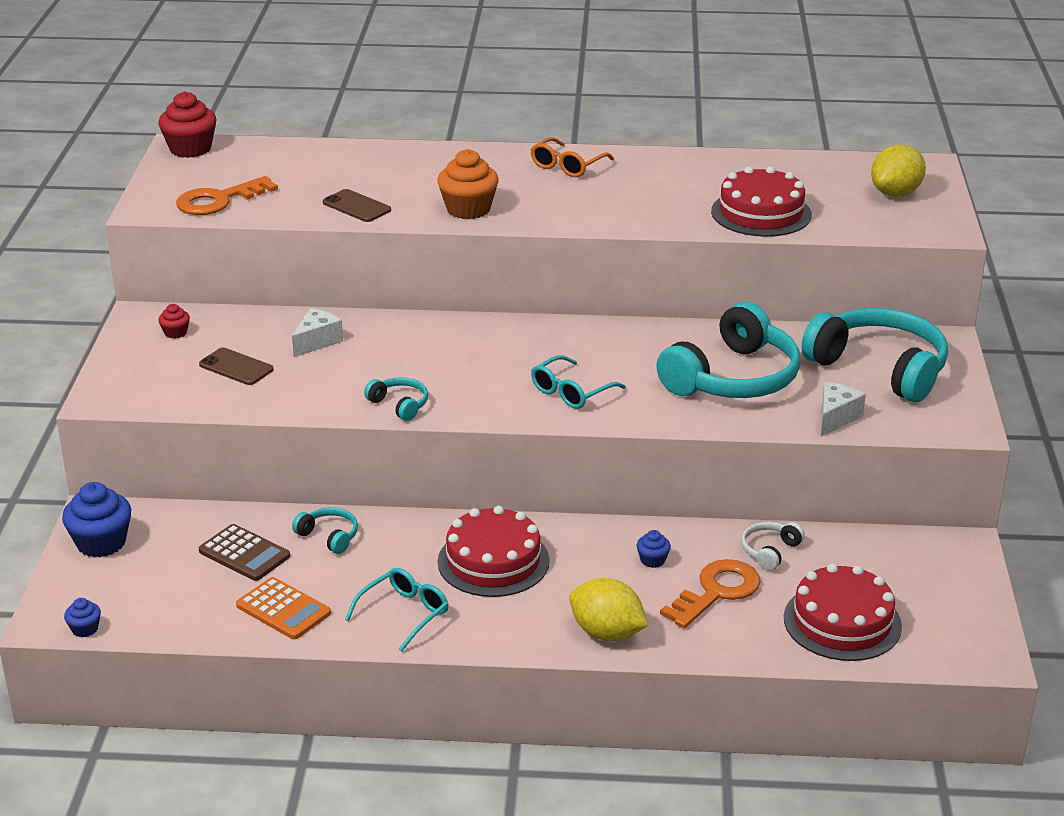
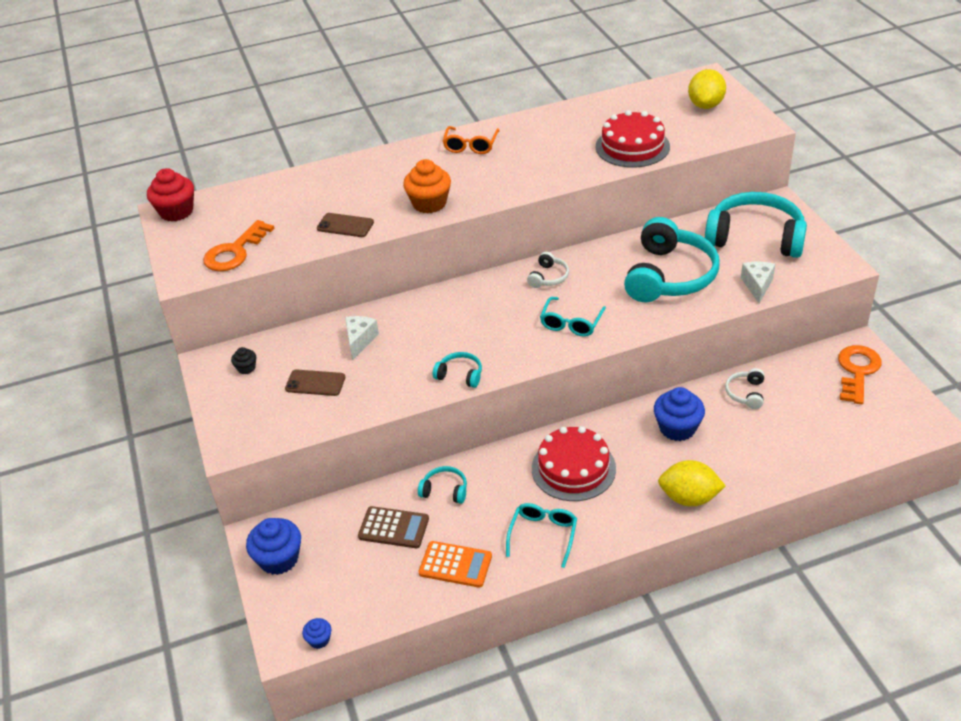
camera: 20 degrees left, 10 degrees up
red cupcake [158,304,190,339] -> black cupcake [231,347,256,374]
blue cupcake [637,530,671,568] -> blue cupcake [654,387,705,441], size x2.00
orange key [660,559,761,628] -> orange key moved to [838,345,882,404]
red cake [784,563,902,661] -> none
none -> white headphones [527,252,569,288]

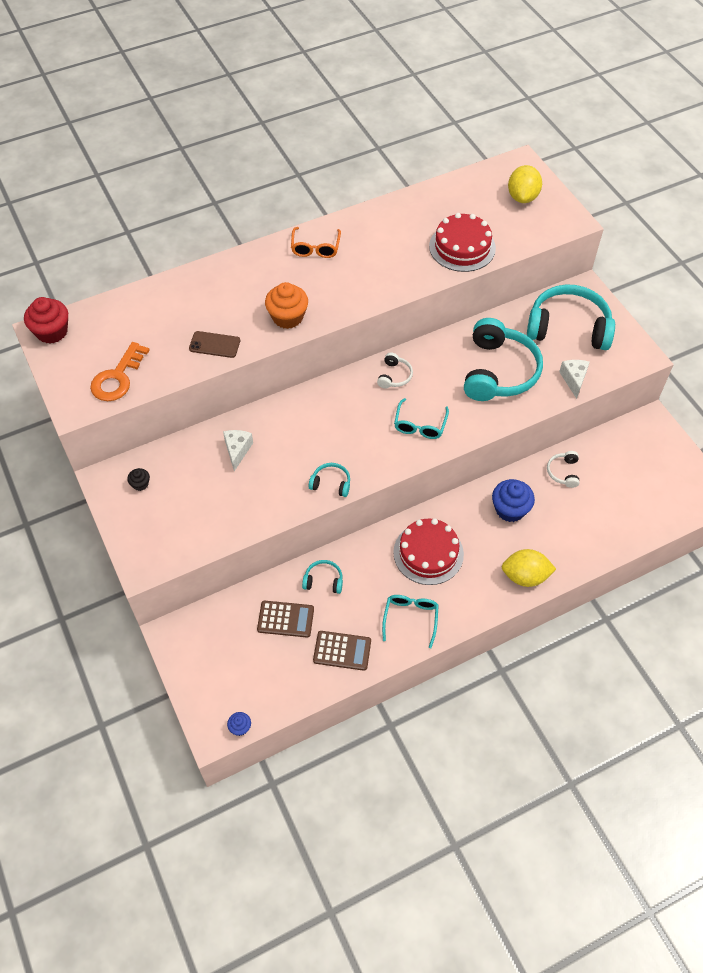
camera: 10 degrees left, 15 degrees up
blue cupcake [246,518,301,575] -> none
brown phone [285,370,345,396] -> none
orange calculator [419,541,492,588] -> brown calculator [313,631,371,671]
orange key [838,345,882,404] -> none

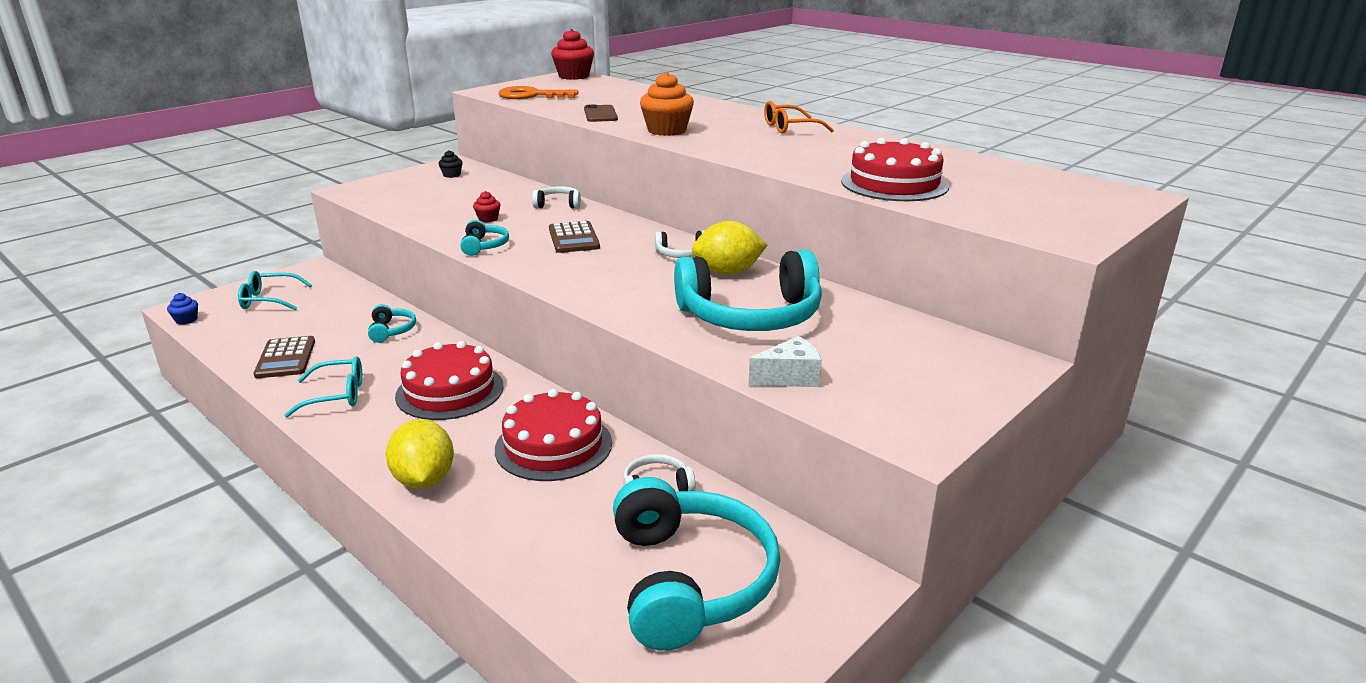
camera: 70 degrees right, 30 degrees down
white cheese [223,430,253,471] -> none
brown calculator [257,601,314,638] -> brown calculator moved to [549,221,600,253]
turquoise glasses [394,398,449,439] -> turquoise glasses moved to [238,271,312,310]
blue cupcake [492,479,535,522] -> red cake [495,389,612,481]
yellow lemon [508,165,542,203] -> yellow lemon moved to [692,221,768,274]
turquoise headphones [527,284,615,350] -> turquoise headphones moved to [613,477,781,651]
none -> red cupcake [473,191,501,222]
none -> white headphones [532,186,581,209]

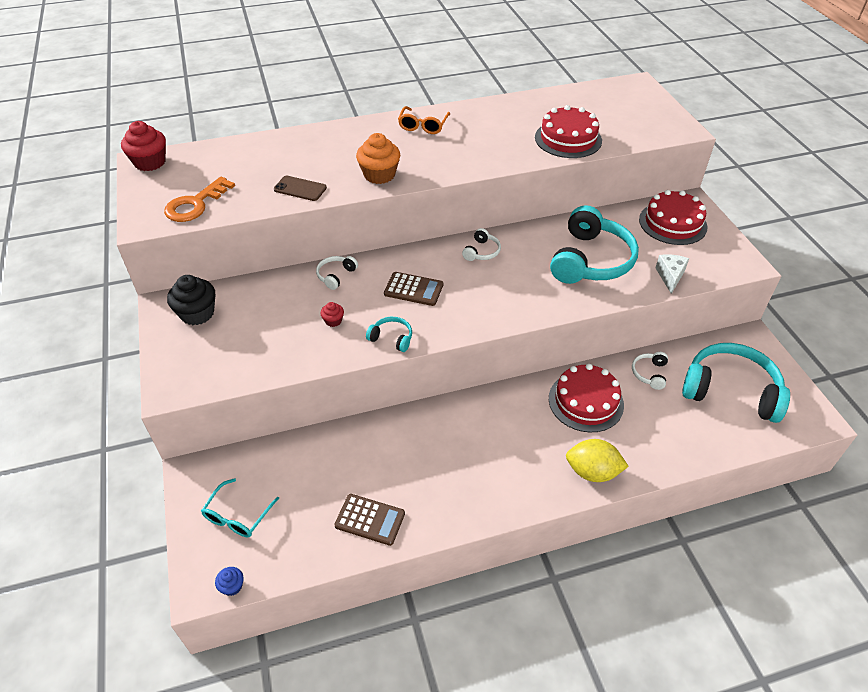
camera: 60 degrees left, 20 degrees up
turquoise glasses [284,356,362,417] -> none
turquoise headphones [368,304,416,343] -> none
red cake [395,341,504,420] -> red cake moved to [639,190,708,245]
black cupcake [438,150,463,178] -> black cupcake [167,275,215,325], size x2.00
yellow lemon [692,221,768,274] -> none

